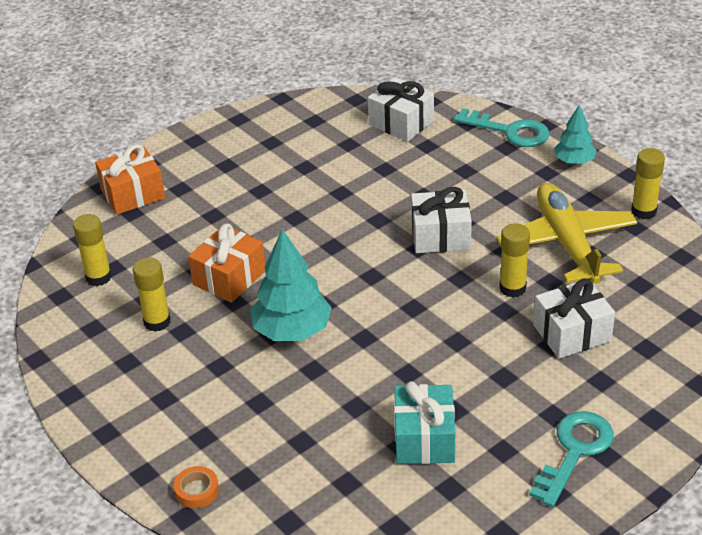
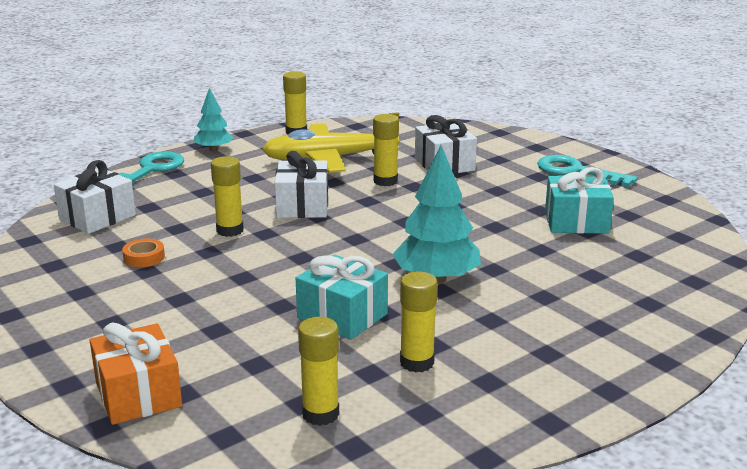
camera: 90 degrees left, 15 degrees down
orange tape [174,466,219,508] -> orange tape moved to [122,238,165,267]
orange gift [188,224,265,303] -> turquoise gift [296,254,388,340]
none -> yellow glue stick [211,156,244,237]

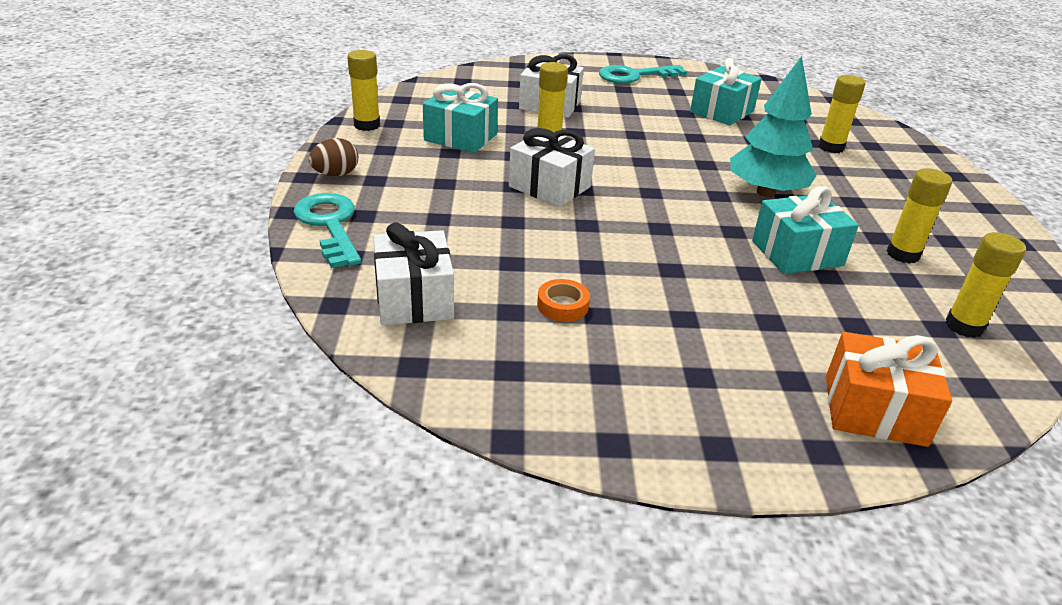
camera: 55 degrees left, 10 degrees up
turquoise tree [194,88,234,151] -> brown egg [309,138,358,176]
yellow glue stick [211,156,244,237] -> yellow glue stick moved to [818,75,866,153]
yellow plane [262,112,399,173] -> turquoise gift [423,83,498,153]

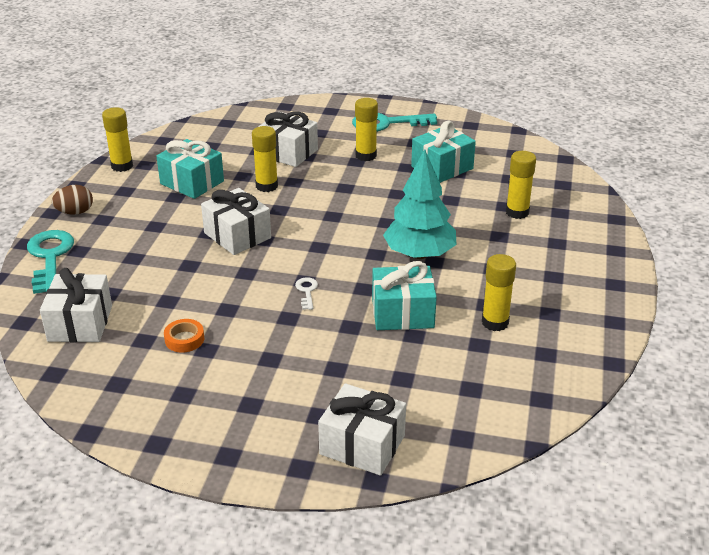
camera: 15 degrees right, 0 degrees up
orange gift [826,332,952,447] -> white gift [318,383,406,476]
yellow glue stick [945,232,1026,338] -> yellow glue stick moved to [355,98,378,161]
none -> white key [295,277,318,310]

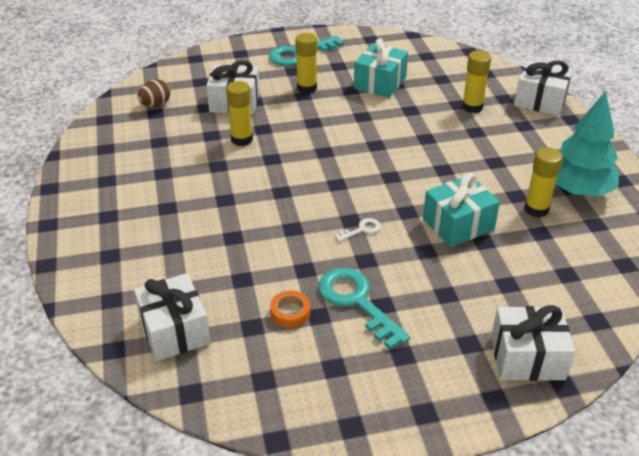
camera: 25 degrees left, 5 degrees up
turquoise key [27,230,74,294] -> turquoise key moved to [318,268,410,349]
brown egg [52,185,93,215] -> brown egg moved to [137,79,171,107]
yellow glue stick [102,107,133,172] -> none
turquoise gift [156,139,224,199] -> none
white gift [201,188,271,255] -> white gift moved to [514,61,573,116]
white key [295,277,318,310] -> white key turned 90 degrees clockwise [334,218,381,242]
turquoise tree [383,149,457,259] -> turquoise tree moved to [556,91,619,197]

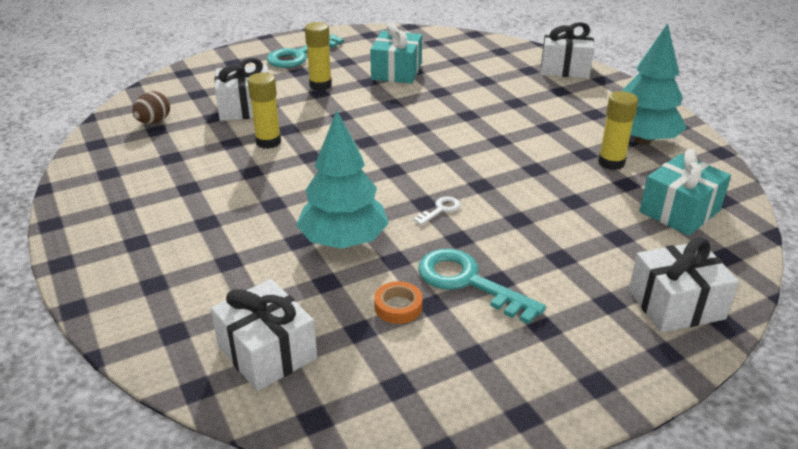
camera: 15 degrees left, 5 degrees down
turquoise gift [423,173,500,247] -> turquoise gift moved to [639,149,731,236]
yellow glue stick [462,51,491,113] -> none
none -> turquoise tree [296,111,389,249]

